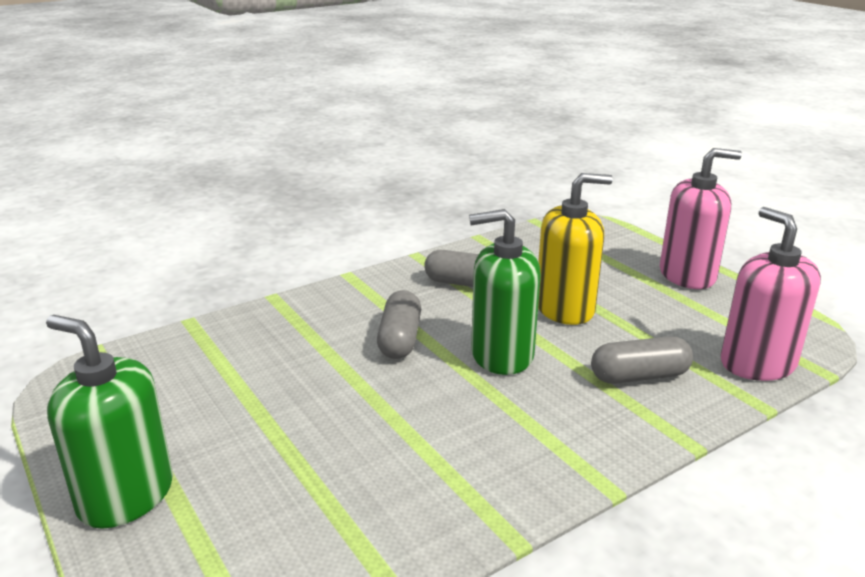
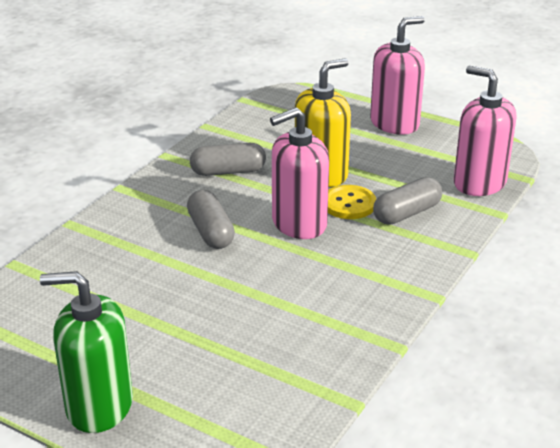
camera: 25 degrees left, 5 degrees up
green soap dispenser [469,209,541,375] -> pink soap dispenser [270,107,329,239]
none -> yellow button [328,185,376,219]

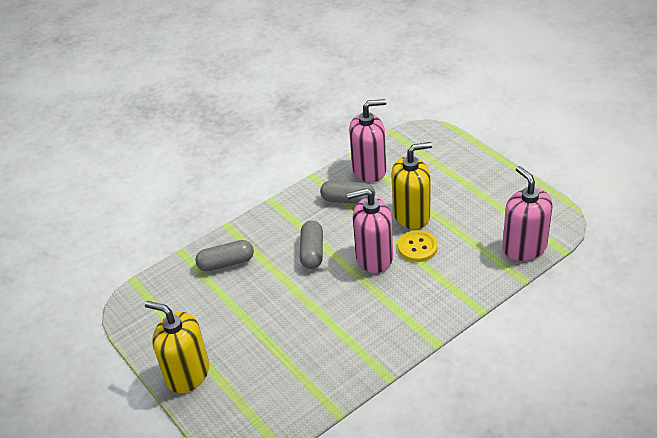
camera: 25 degrees right, 10 degrees up
green soap dispenser [40,271,133,433] -> yellow soap dispenser [145,301,209,393]
pink soap dispenser [370,16,425,135] -> pink soap dispenser moved to [349,99,387,182]
grey capsule [373,177,442,225] -> grey capsule moved to [195,240,254,271]

